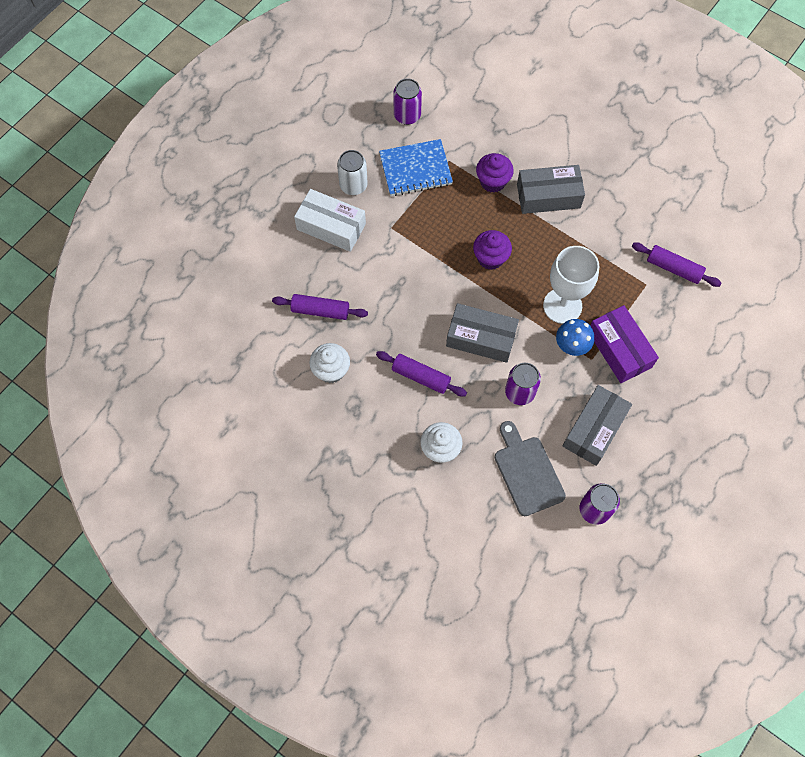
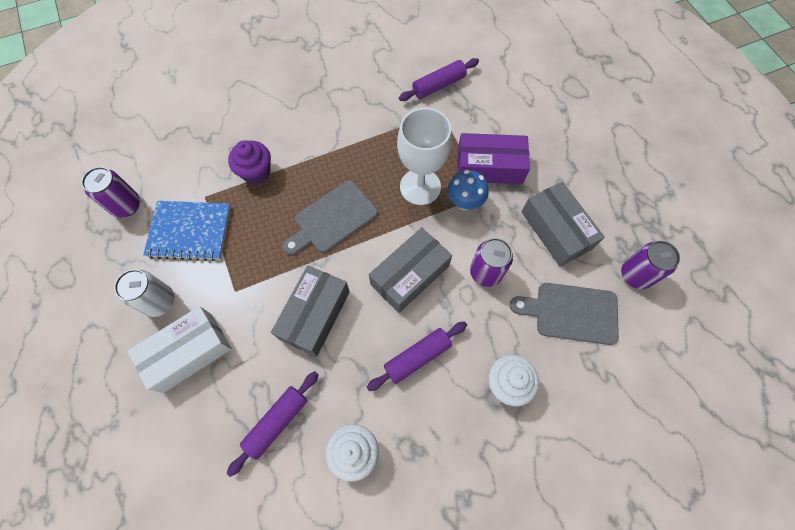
camera: 60 degrees left, 0 degrees up
blue notebook [379,139,453,196] -> blue notebook turned 75 degrees clockwise [143,201,231,261]
purple cupcake [473,230,512,270] -> grey cutting board [283,180,378,255]
grey box [517,165,585,214] -> grey box moved to [271,265,350,357]

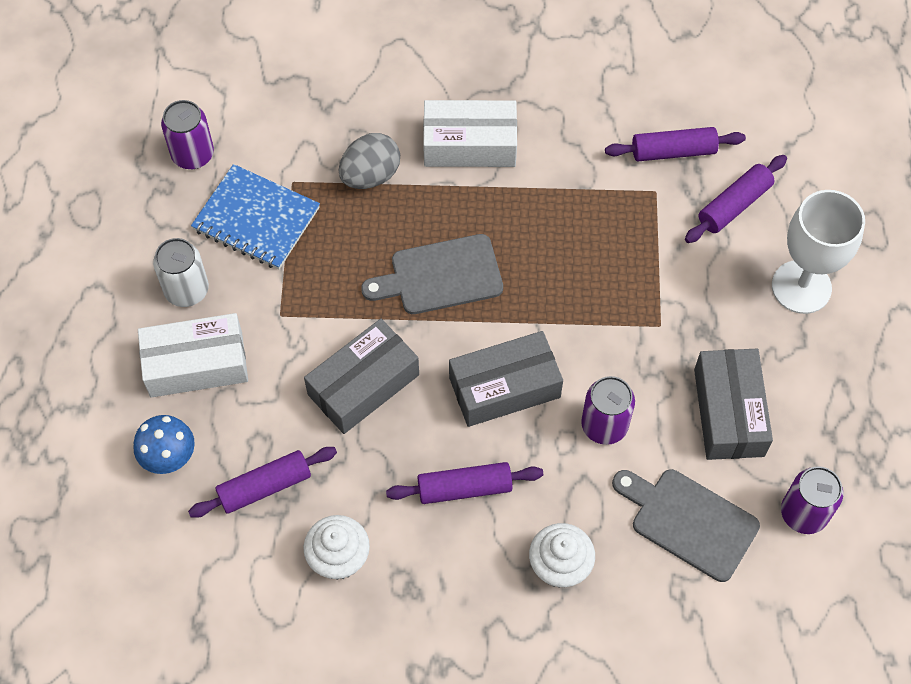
camera: 25 degrees right, 5 degrees down
purple cupcake [228,140,271,184] -> grey egg [339,133,400,189]
white goblet [397,108,452,205] -> white goblet moved to [772,190,865,314]
blue mushroom [447,170,488,210] -> blue mushroom moved to [133,415,195,474]
purple box [457,133,530,184] -> none
none -> white box [423,100,517,167]
none -> purple rolling pin [685,155,787,243]

